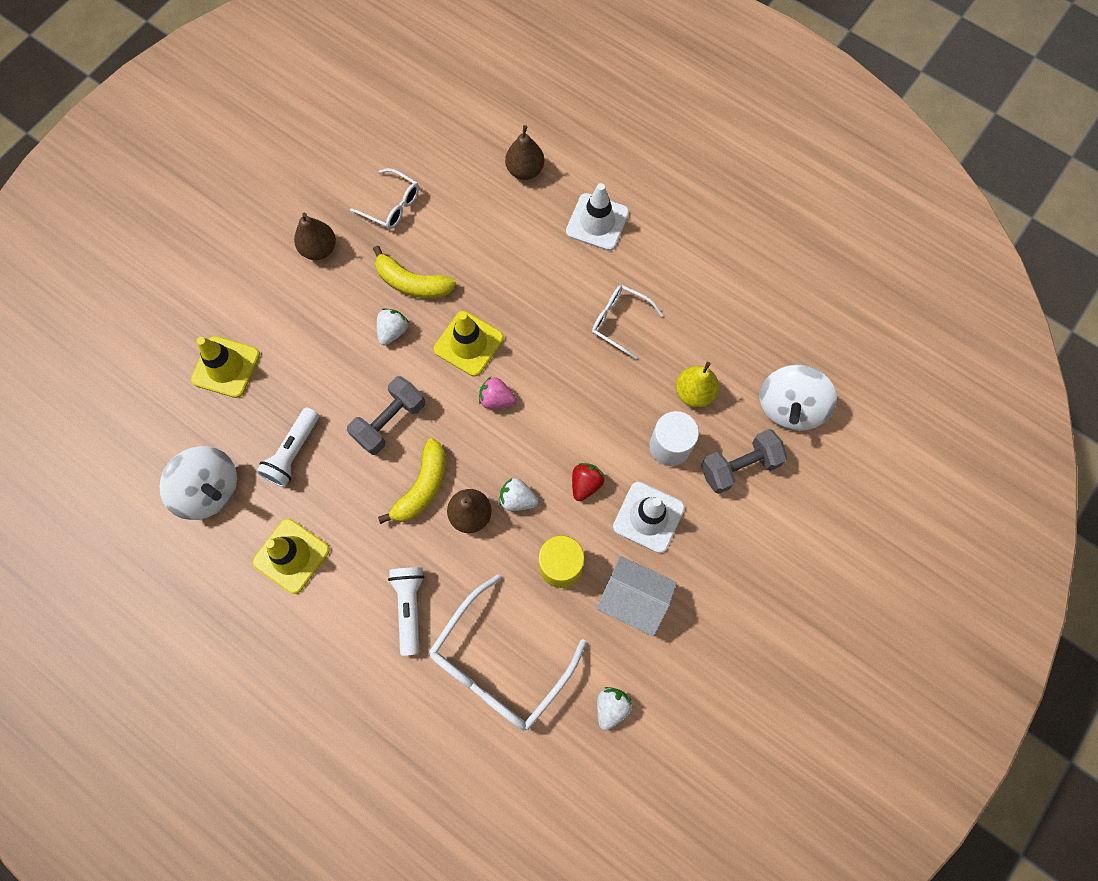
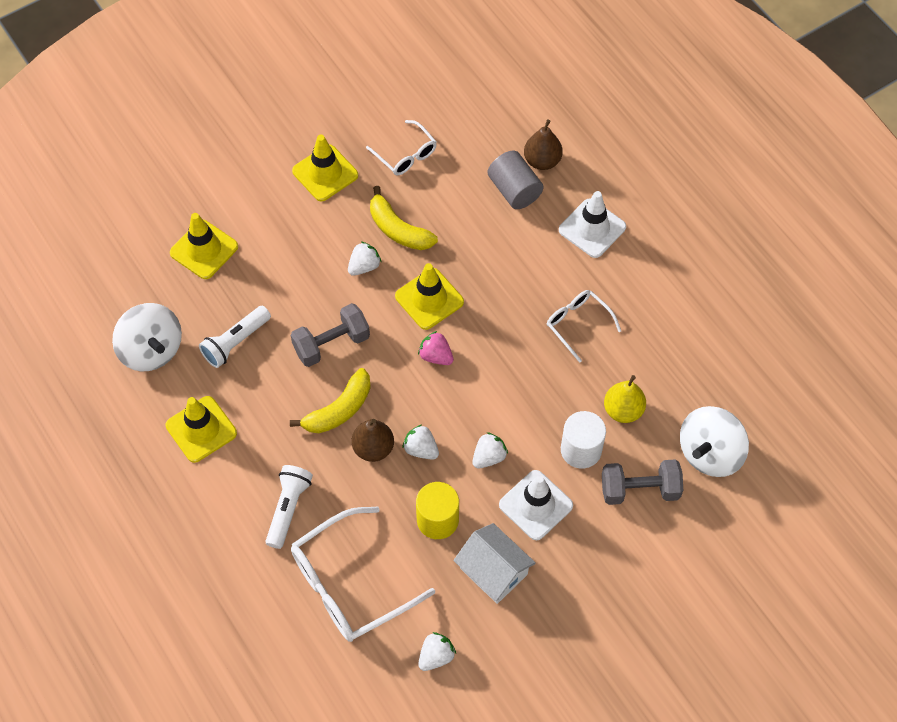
camera: 20 degrees right, 10 degrees down
brown pear [294,213,336,260] -> yellow traffic cone [292,135,358,201]
red strawberry [572,463,604,501] -> white strawberry [472,432,508,468]
none -> grey cylinder [488,151,543,209]

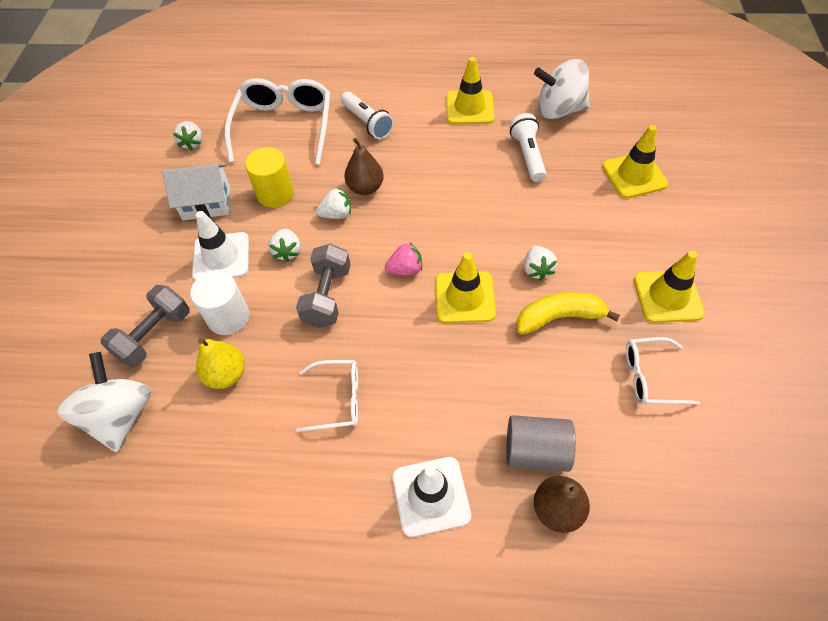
camera: 130 degrees right, 5 degrees down
yellow banana [290,368,371,433] -> none
grey dumbbell [291,303,370,367] -> grey dumbbell moved to [296,244,350,328]

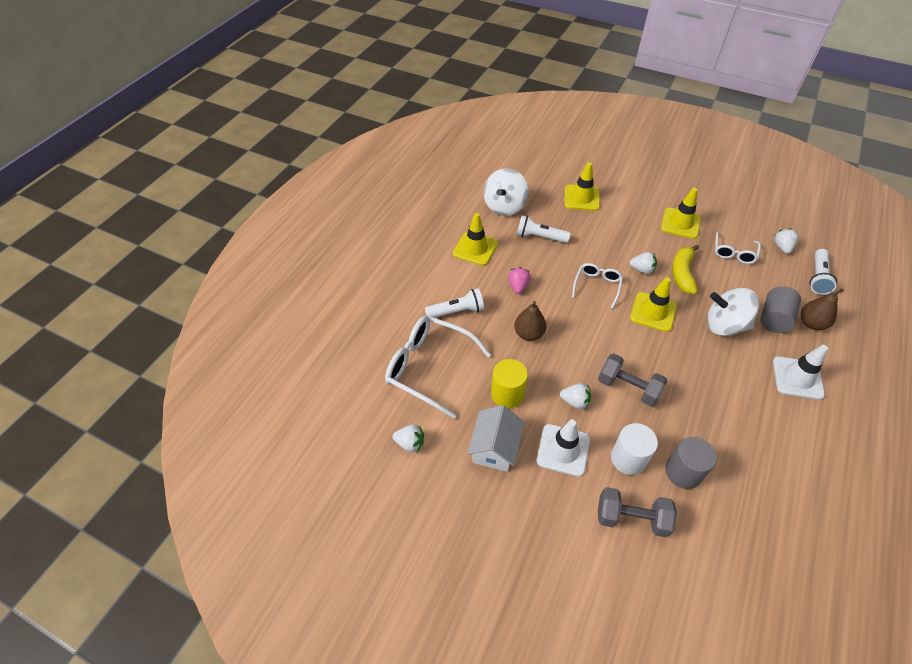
camera: 70 degrees left, 5 degrees down
white spinning top [57,352,151,452] -> white spinning top moved to [707,288,759,336]
grey dumbbell [101,285,189,367] -> grey dumbbell turned 45 degrees counterclockwise [598,487,677,538]
yellow pear [196,338,245,389] -> grey cylinder [665,437,717,489]
white glasses [296,360,358,432] -> white glasses moved to [572,263,623,309]
white strawberry [316,188,351,219] -> white strawberry moved to [774,228,799,254]
pink strawberry [385,243,422,275] -> pink strawberry moved to [508,267,531,294]
none -> white flashlight [809,249,837,295]

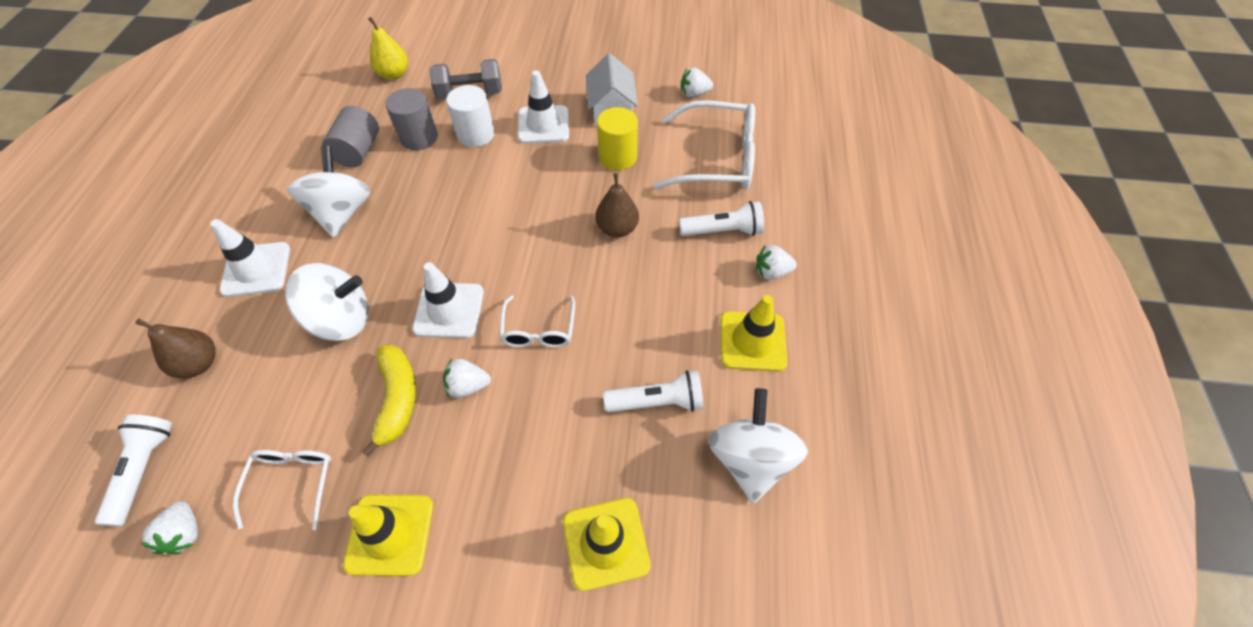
camera: 160 degrees right, 5 degrees up
white flashlight [425,288,484,318] -> white flashlight turned 150 degrees counterclockwise [679,201,764,236]
pink strawberry [508,267,531,294] -> none
white strawberry [560,383,591,409] -> white strawberry moved to [756,245,797,280]
grey dumbbell [598,353,667,407] -> none
yellow traffic cone [630,277,677,332] -> white traffic cone [412,262,484,338]
grey cylinder [760,286,801,333] -> grey cylinder moved to [322,106,379,167]
none -> white spinning top [287,146,370,238]
none -> yellow pear [368,17,408,80]

